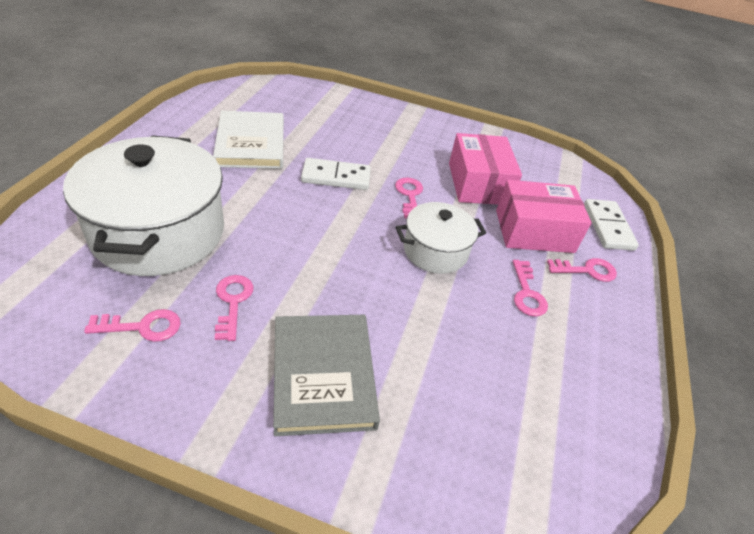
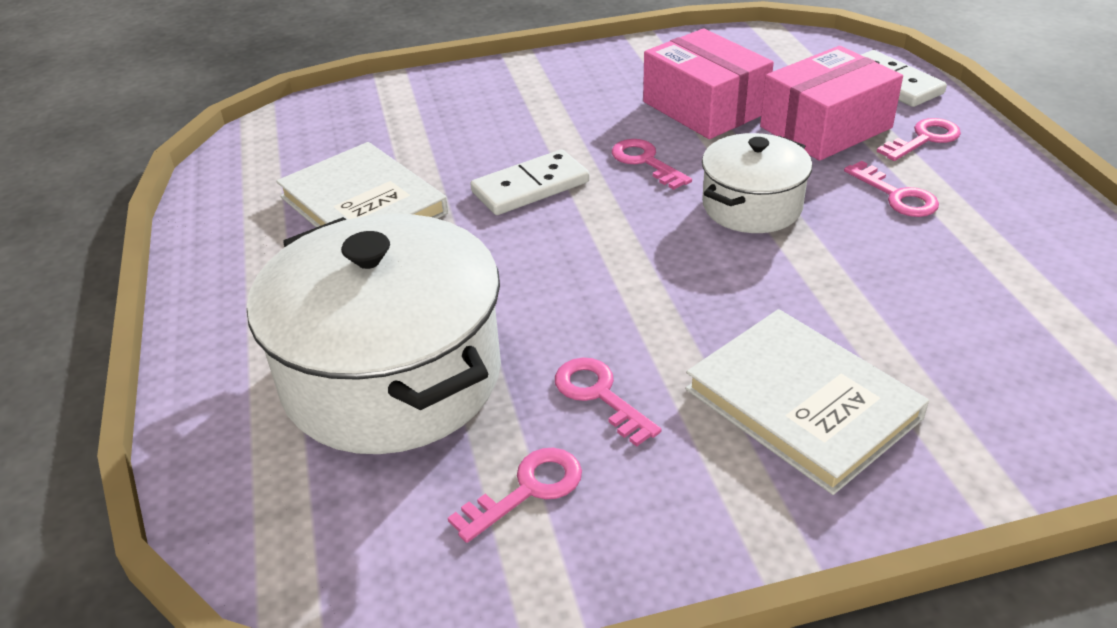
camera: 25 degrees left, 5 degrees down
grey book [273,315,380,436] -> white book [685,309,929,495]

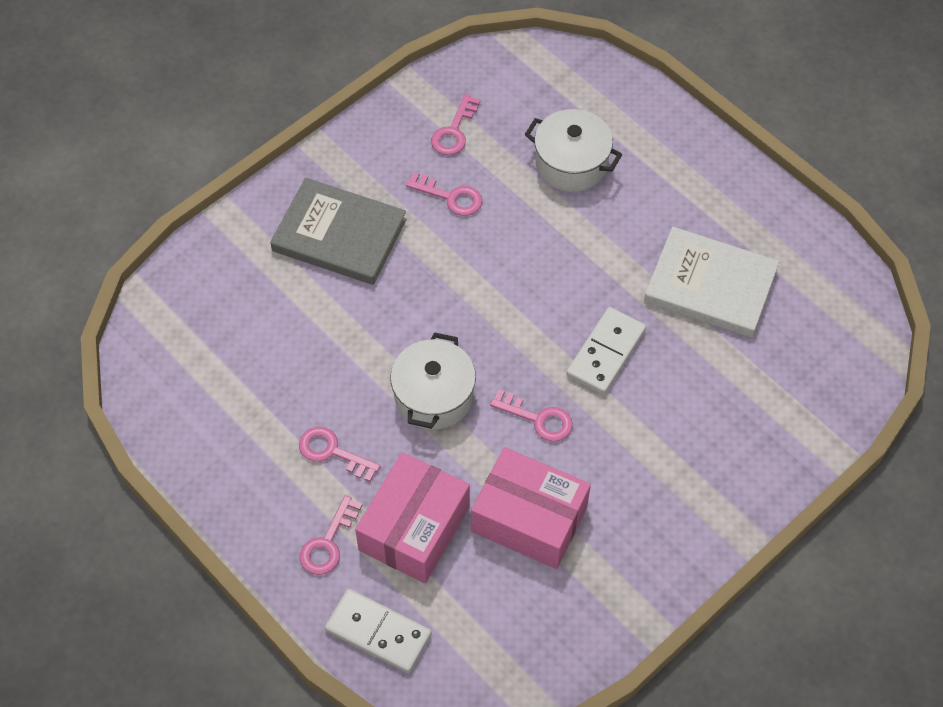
camera: 150 degrees right, 20 degrees up
white pot [247,214,501,454] -> white pot [525,109,622,192], size x0.54
white book [685,309,929,495] -> grey book [270,178,407,285]

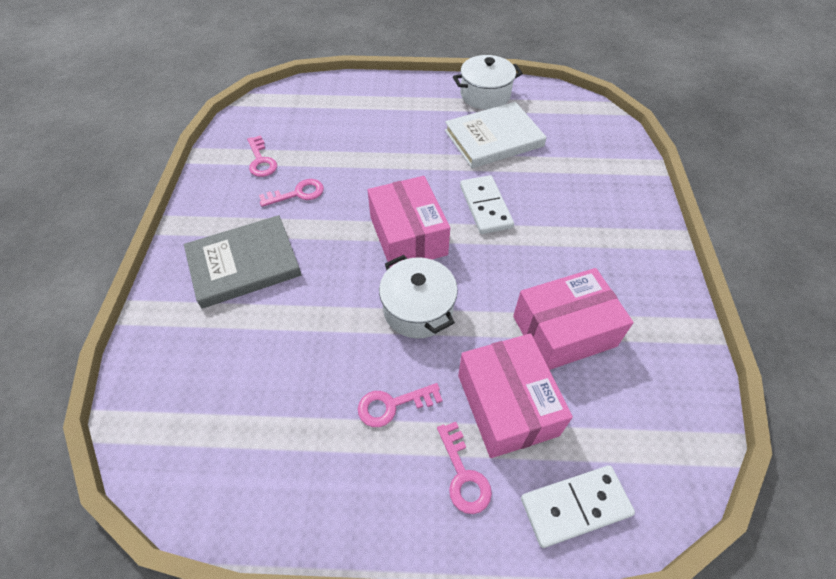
camera: 45 degrees left, 5 degrees down
pink key [490,389,573,442] -> none
white pot [525,109,622,192] -> white pot moved to [453,55,523,110]
none -> pink box [368,176,450,267]

